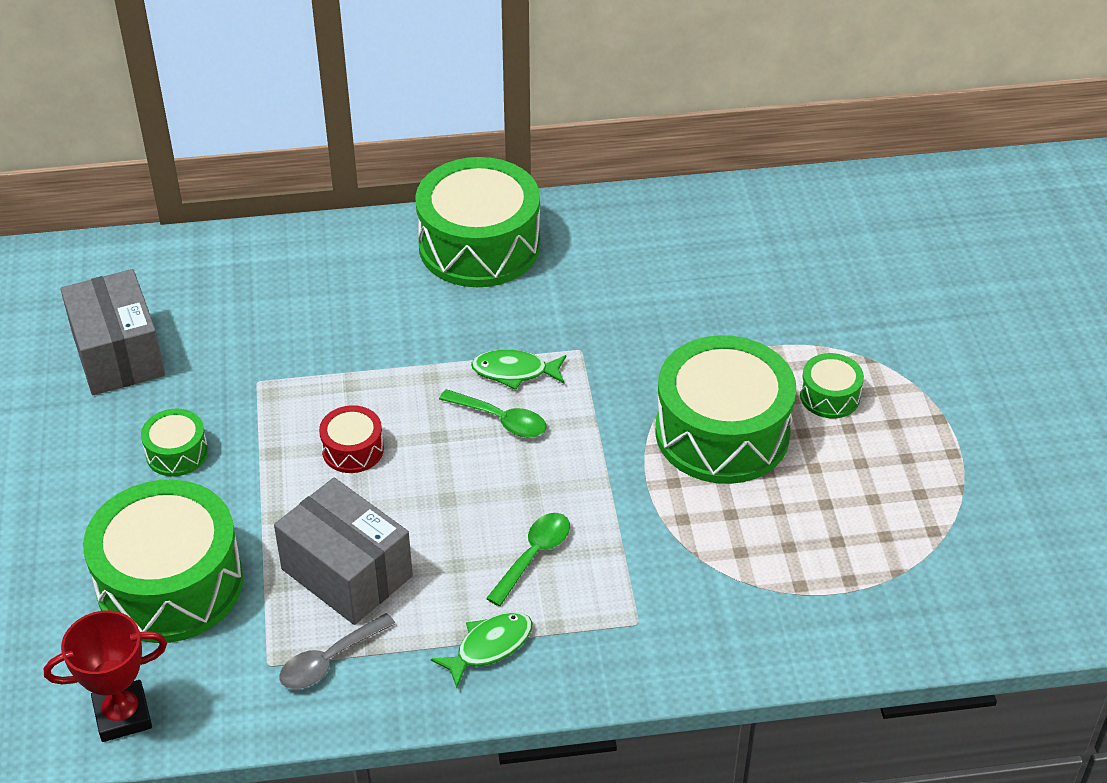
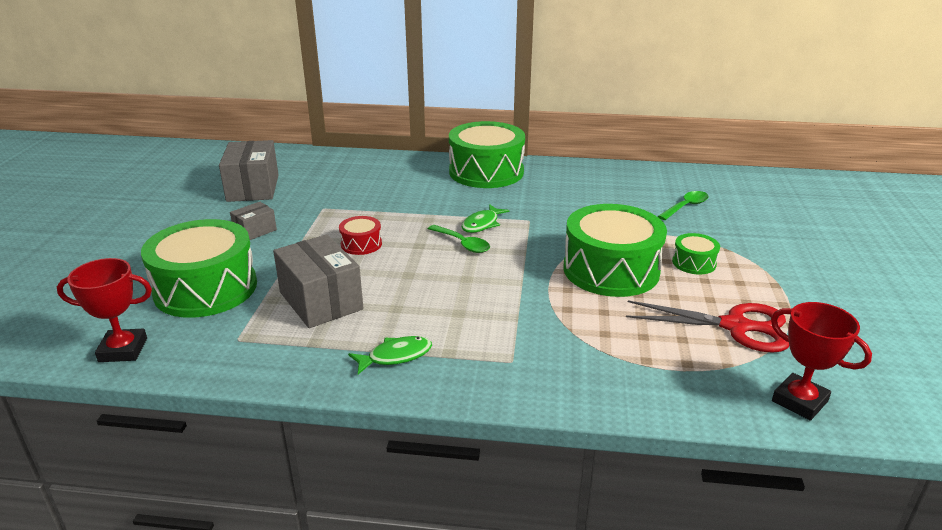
camera: 15 degrees right, 15 degrees down
green drum [141,408,208,477] -> grey box [230,202,277,240]
grey spoon [279,613,396,689] -> none
green fish [471,349,566,390] -> green fish turned 75 degrees counterclockwise [462,204,510,233]
green spoon [486,513,570,606] -> green spoon moved to [658,191,709,220]
none -> red scissors [626,300,789,353]
none -> red trophy [771,302,872,421]

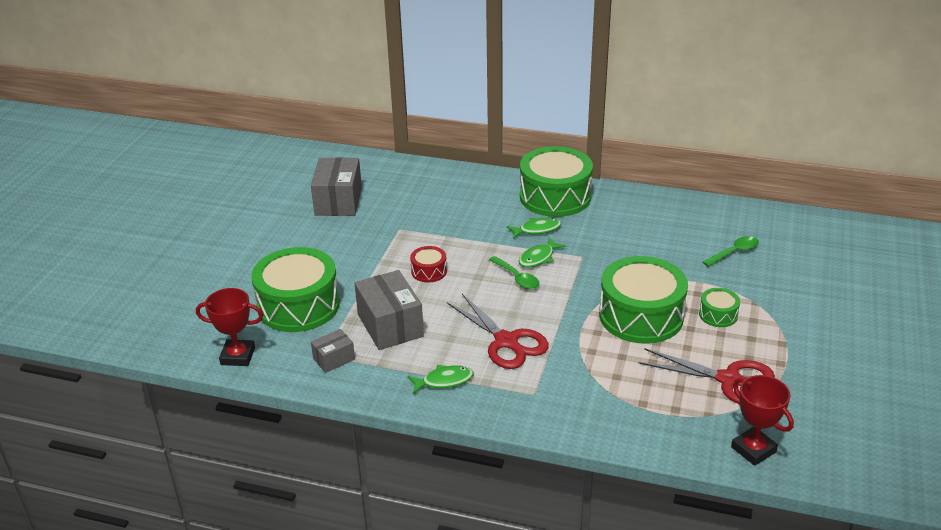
camera: 10 degrees right, 5 degrees up
grey box [230,202,277,240] -> grey box moved to [311,329,355,373]
none -> red scissors [447,294,549,369]
none -> green fish [507,218,561,239]

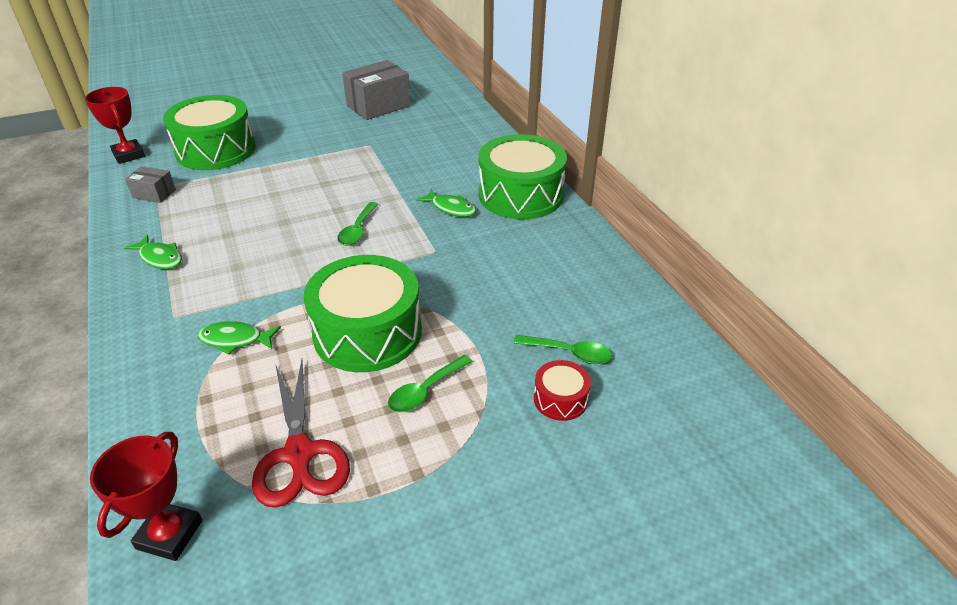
camera: 50 degrees right, 5 degrees up
grey box [354,270,424,350] -> none
red drum [410,246,447,282] -> red drum moved to [534,360,591,421]
red scissors [447,294,549,369] -> none
green fish [519,238,566,268] -> green fish moved to [198,321,281,355]
green drum [699,288,740,327] -> green spoon [388,355,473,413]

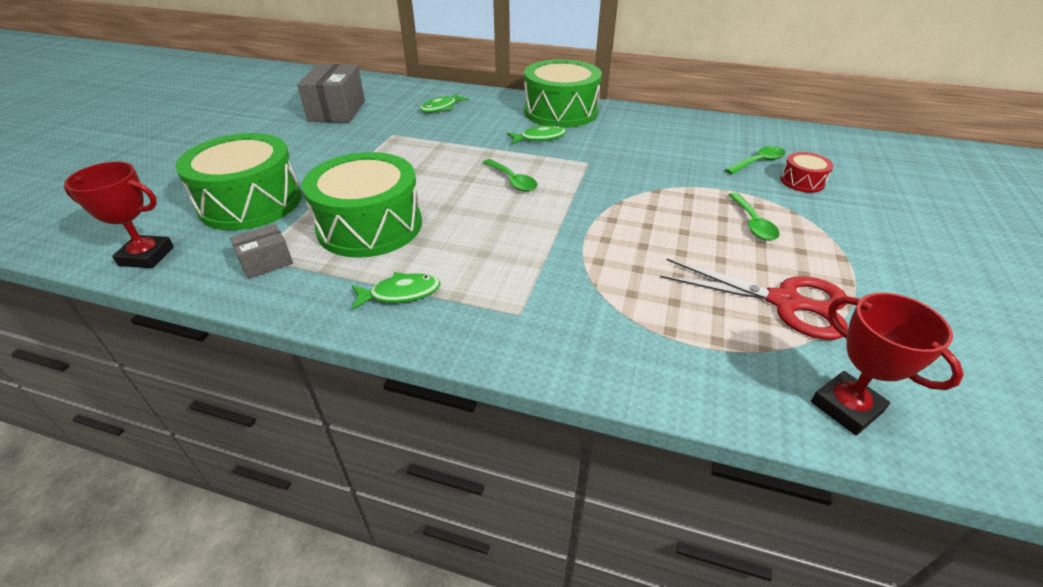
camera: 50 degrees left, 0 degrees up
green fish [198,321,281,355] -> green fish moved to [420,93,469,113]
green drum [304,255,422,372] -> green drum moved to [302,152,422,258]

